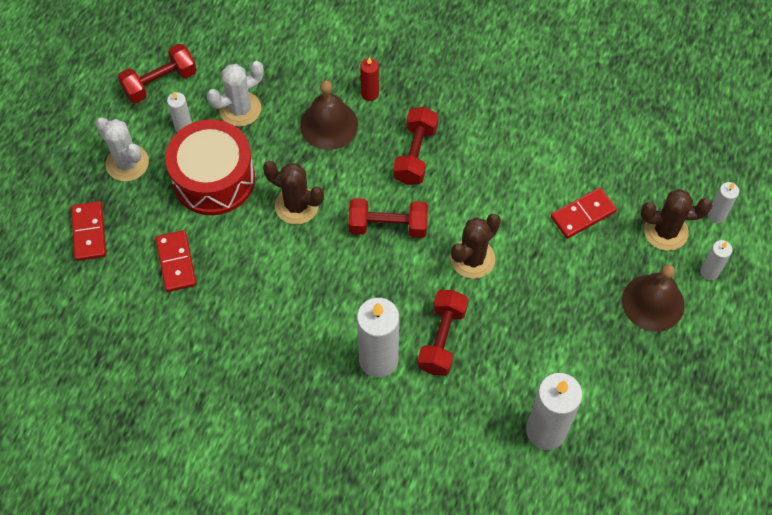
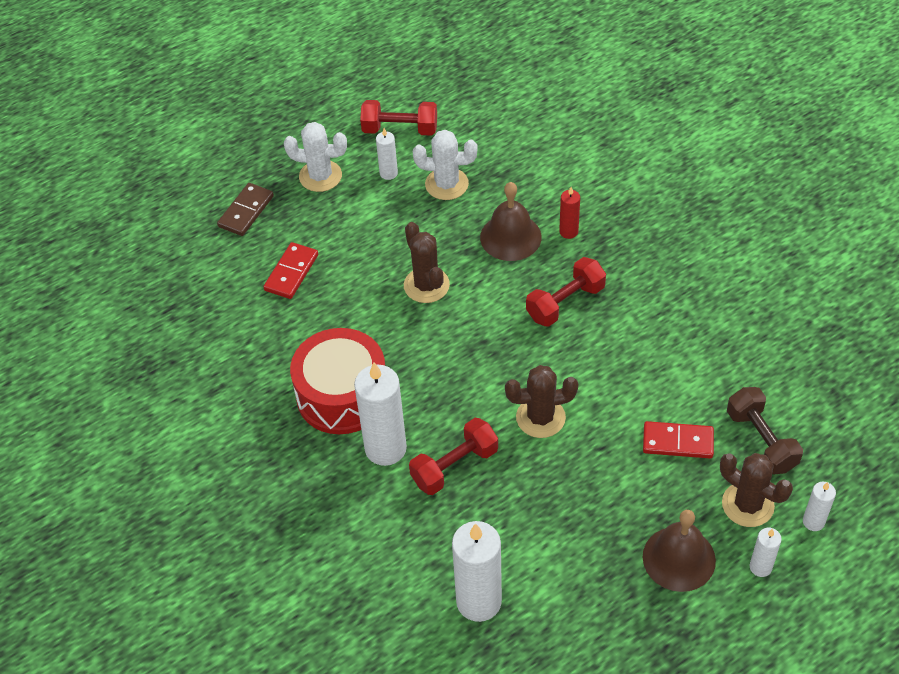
camera: 40 degrees right, 10 degrees down
red domino [71,201,106,261] -> brown domino [217,183,274,236]
white cactus [96,117,149,182] -> white cactus turned 75 degrees counterclockwise [284,122,347,192]
red drum [165,119,255,215] -> red drum moved to [290,328,385,434]
red dumbbell [348,198,428,238] -> none
none -> brown dumbbell [727,387,803,474]

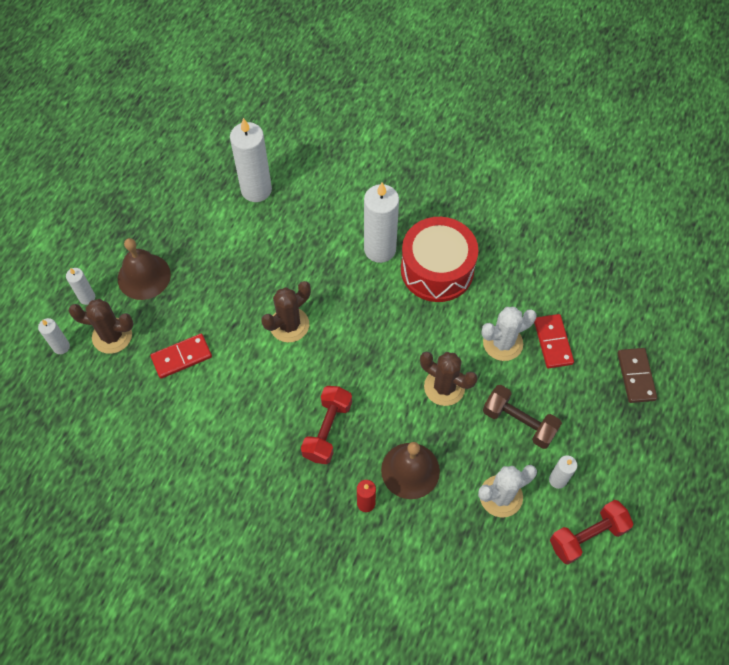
camera: 145 degrees right, 10 degrees up
white cactus [284,122,347,192] -> white cactus moved to [481,307,537,361]
red dumbbell [409,418,498,495] -> none
brown dumbbell [727,387,803,474] -> brown dumbbell moved to [483,385,562,449]

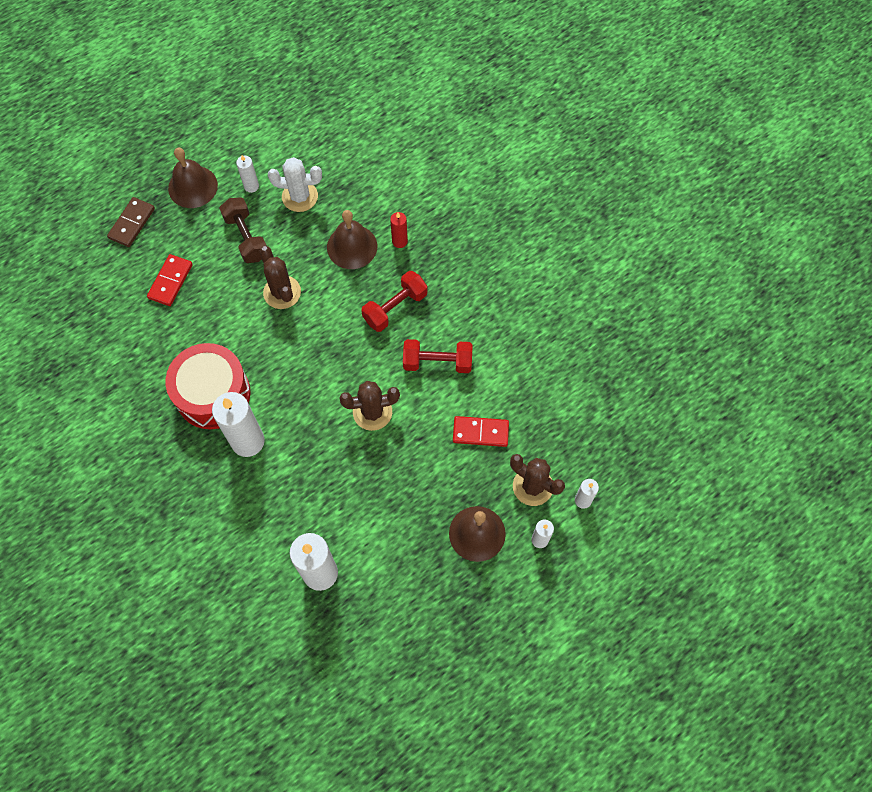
camera: 150 degrees left, 5 degrees up
white cactus [481,307,537,361] -> none
red dumbbell [550,500,633,564] -> red dumbbell moved to [403,339,472,373]
none -> brown bell [168,148,218,208]

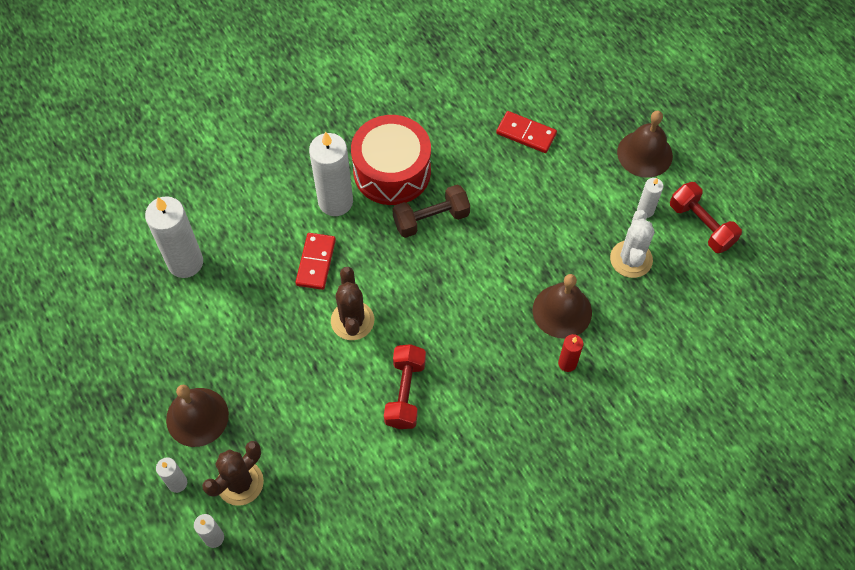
camera: 95 degrees right, 5 degrees down
brown domino [107,197,155,247] -> none
brown dumbbell [219,197,267,263] -> brown dumbbell moved to [392,184,470,238]
brown cactus [260,246,301,309] -> none
red dumbbell [361,271,427,332] -> red dumbbell moved to [670,182,742,253]
red domino [453,416,509,447] -> red domino moved to [295,233,336,290]

